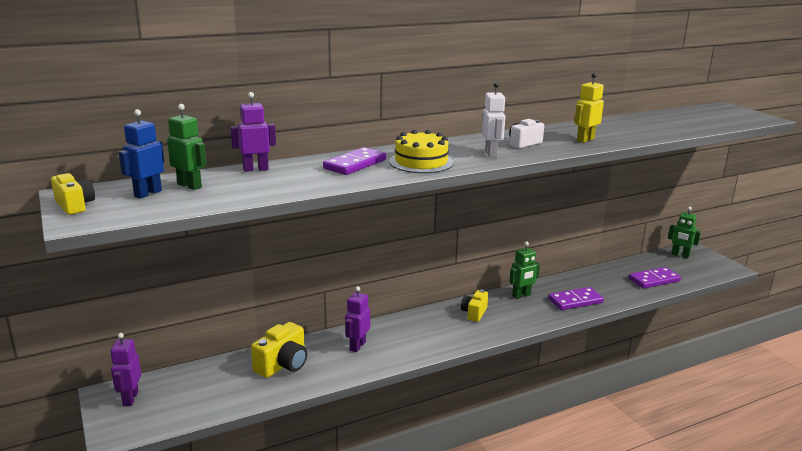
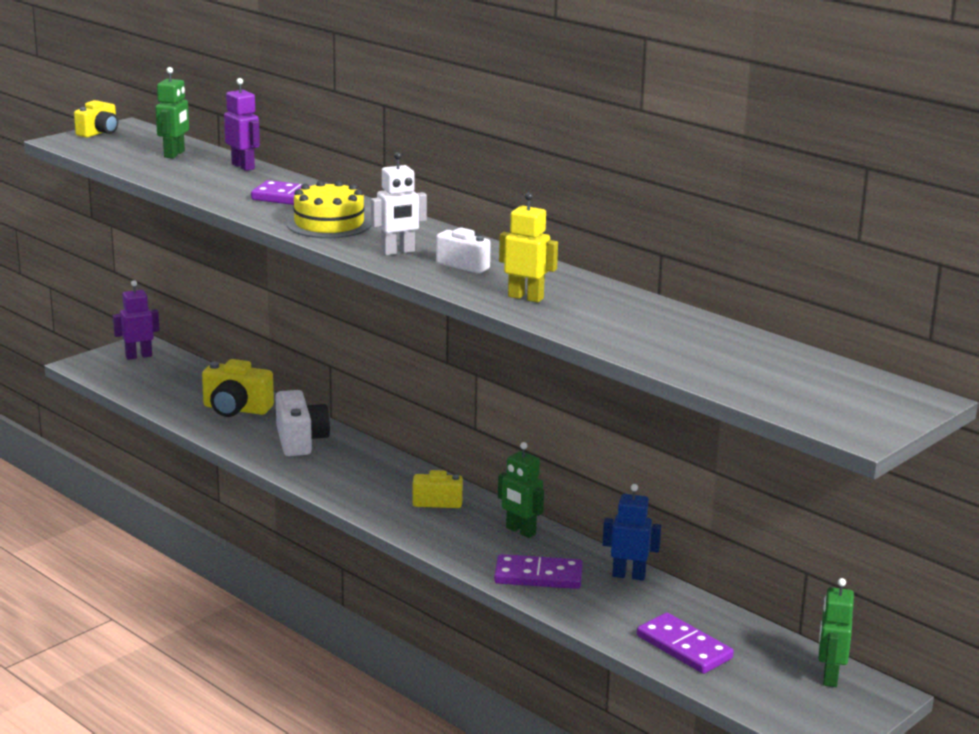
camera: 70 degrees right, 0 degrees up
blue robot [119,109,164,199] -> blue robot moved to [603,484,661,581]
purple robot [345,286,370,352] -> white camera [275,390,330,456]
purple domino [548,287,604,310] -> purple domino turned 45 degrees counterclockwise [494,554,583,589]

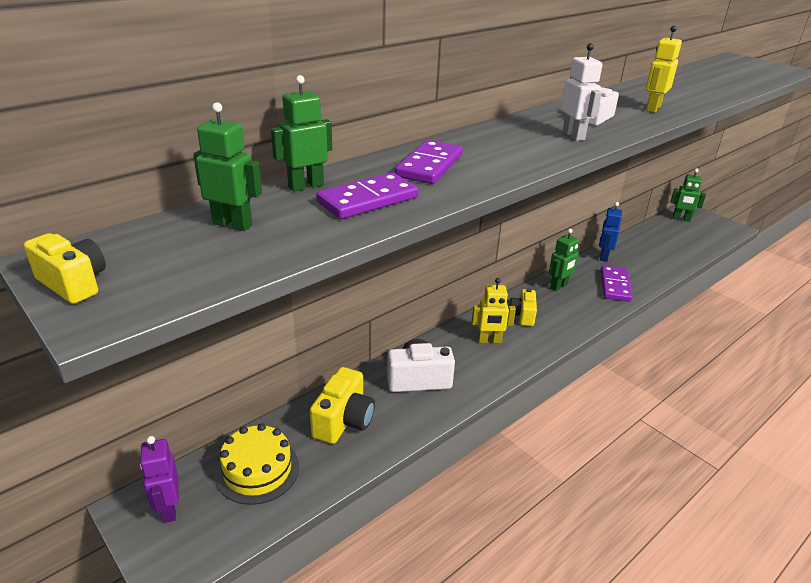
camera: 85 degrees left, 10 degrees up
purple robot [224,78,260,171] -> green robot [271,75,332,192]
yellow cake [287,180,372,238] -> yellow cake moved to [215,423,299,505]
purple domino [637,613,734,674] -> purple domino moved to [317,172,418,219]
none -> yellow robot [472,278,516,343]

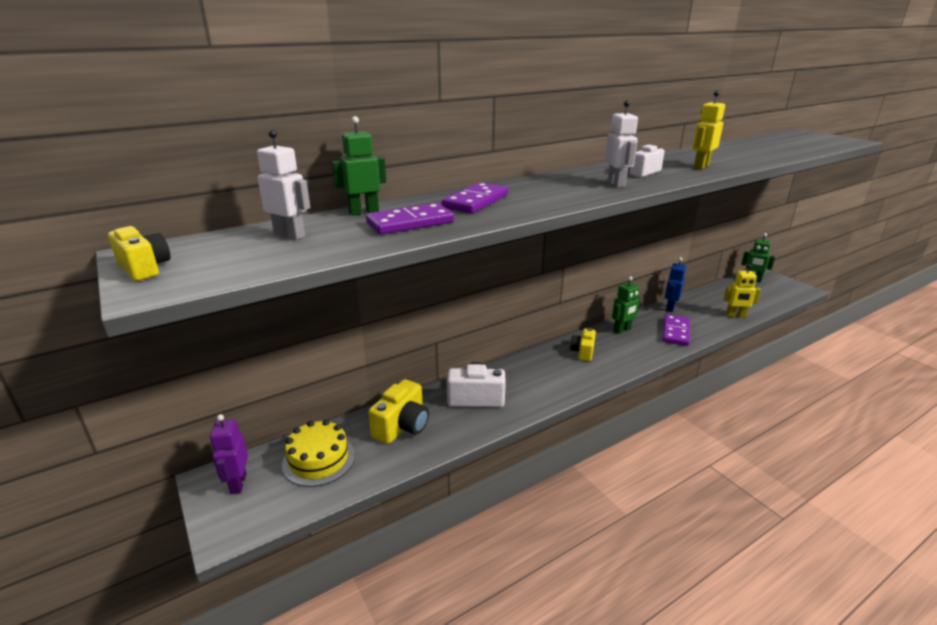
camera: 10 degrees right, 5 degrees down
green robot [193,102,262,231] -> white robot [257,130,310,240]
yellow robot [472,278,516,343] -> yellow robot moved to [724,264,761,318]

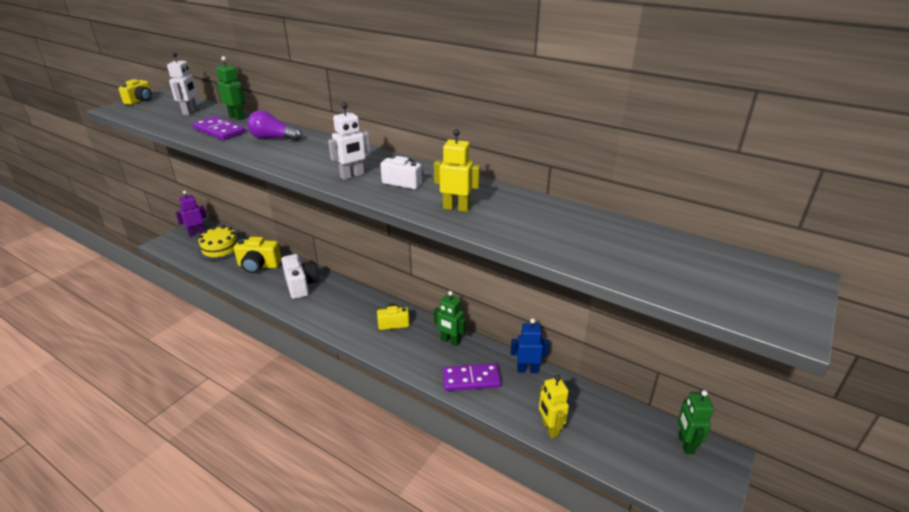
camera: 65 degrees right, 5 degrees up
purple domino [442,182,508,214] -> purple light bulb [247,110,302,141]

